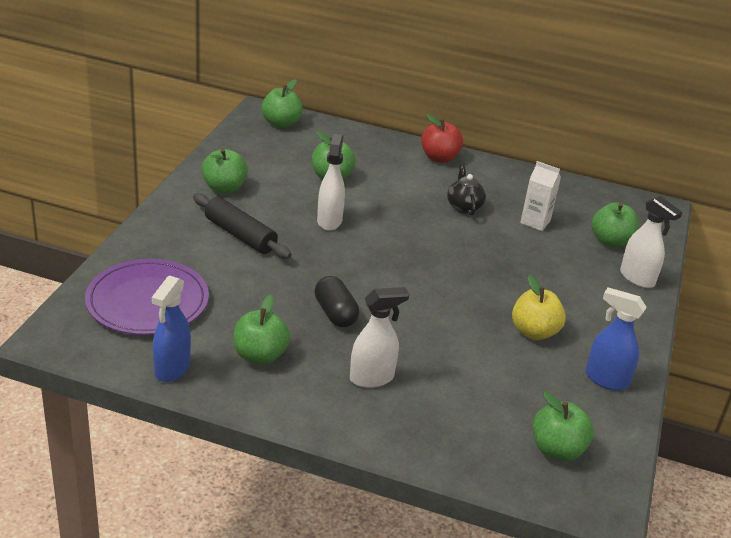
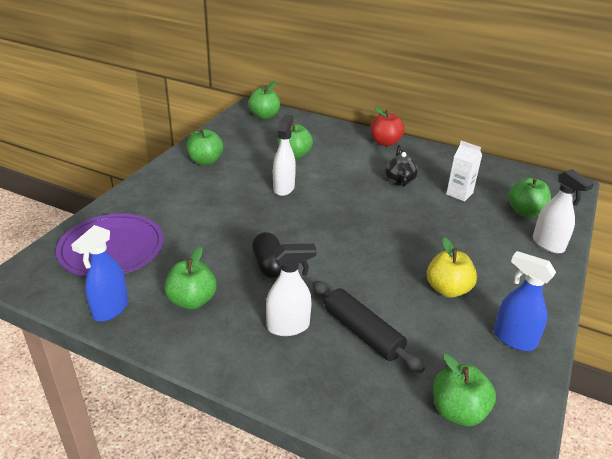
camera: 10 degrees right, 0 degrees up
black rolling pin [193,193,292,259] -> black rolling pin moved to [312,281,425,373]

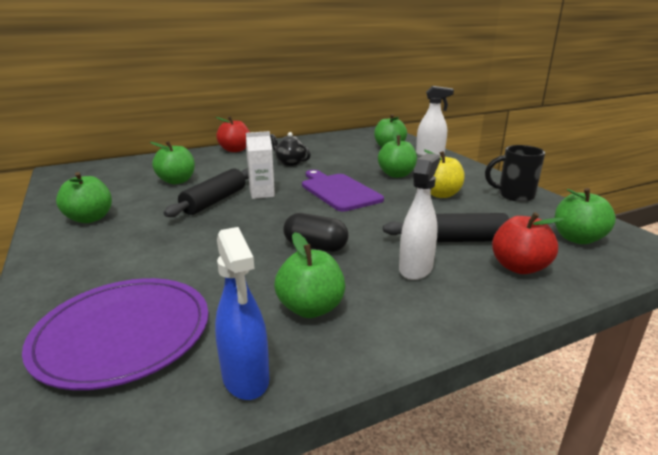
camera: 50 degrees left, 10 degrees down
green apple [248,81,280,119] -> green apple moved to [378,131,417,178]
white spray bottle [273,114,296,196] -> black rolling pin [164,168,249,217]
white carton [446,141,482,202] -> white carton moved to [246,131,275,199]
blue spray bottle [494,251,556,351] -> black mug [485,145,545,202]
none -> purple cutting board [302,170,384,212]
none -> red apple [492,212,564,274]

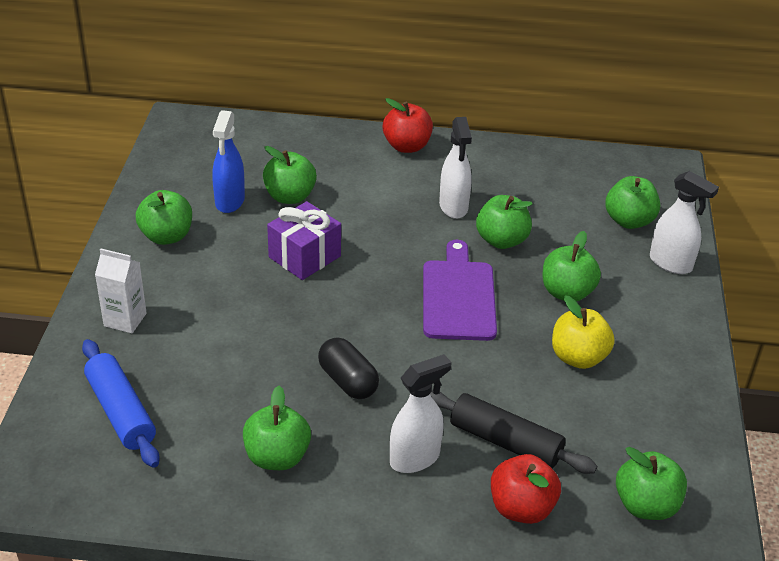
camera: 30 degrees right, 15 degrees up
purple plate [22,278,208,390] -> blue rolling pin [82,339,160,468]
black rolling pin [164,168,249,217] -> purple gift [267,201,341,280]
blue spray bottle [215,227,269,400] -> blue spray bottle moved to [212,110,245,213]
white carton [246,131,275,199] -> white carton moved to [95,248,147,333]
black teapot [270,132,311,166] -> white spray bottle [439,117,472,219]
black mug [485,145,545,202] -> none
none -> green apple [476,195,533,249]

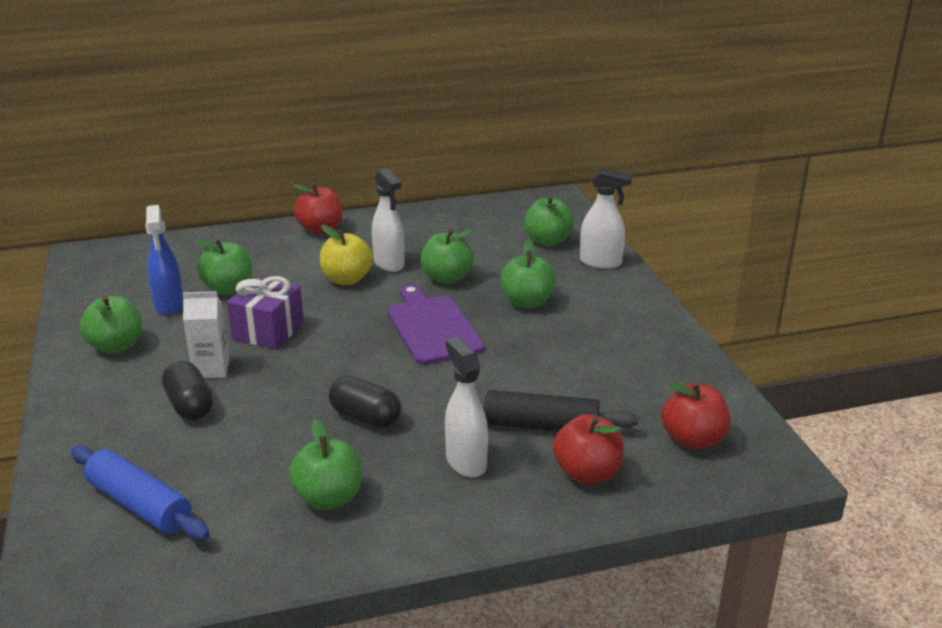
camera: 20 degrees left, 10 degrees down
white carton [95,248,147,333] -> white carton moved to [183,291,230,378]
white spray bottle [390,354,452,473] -> white spray bottle turned 60 degrees counterclockwise [445,337,488,478]
yellow apple [552,295,615,369] -> yellow apple moved to [320,225,373,285]
green apple [616,447,687,520] -> red apple [661,381,731,450]
none -> black capsule [162,361,213,420]

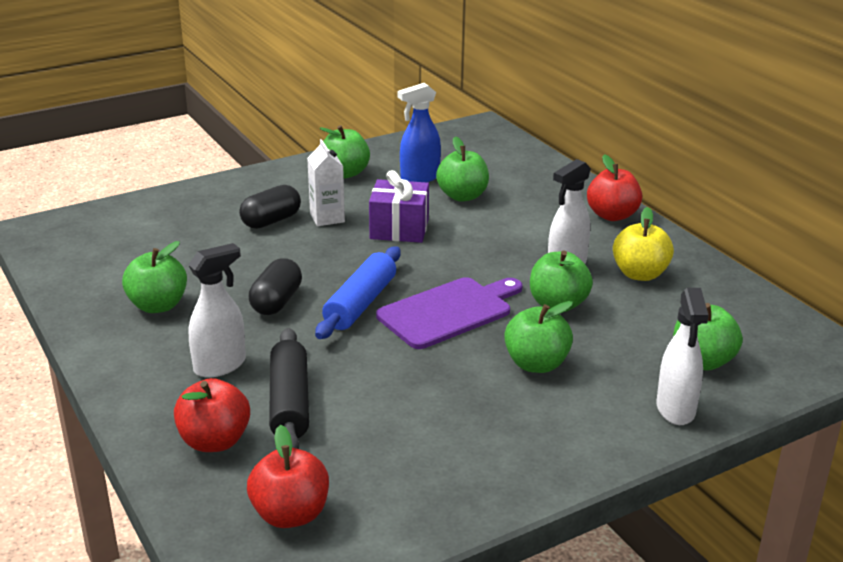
camera: 75 degrees right, 0 degrees up
blue rolling pin [71,445,210,540] -> blue rolling pin moved to [315,246,401,339]
yellow apple [320,225,373,285] -> yellow apple moved to [613,207,674,281]

